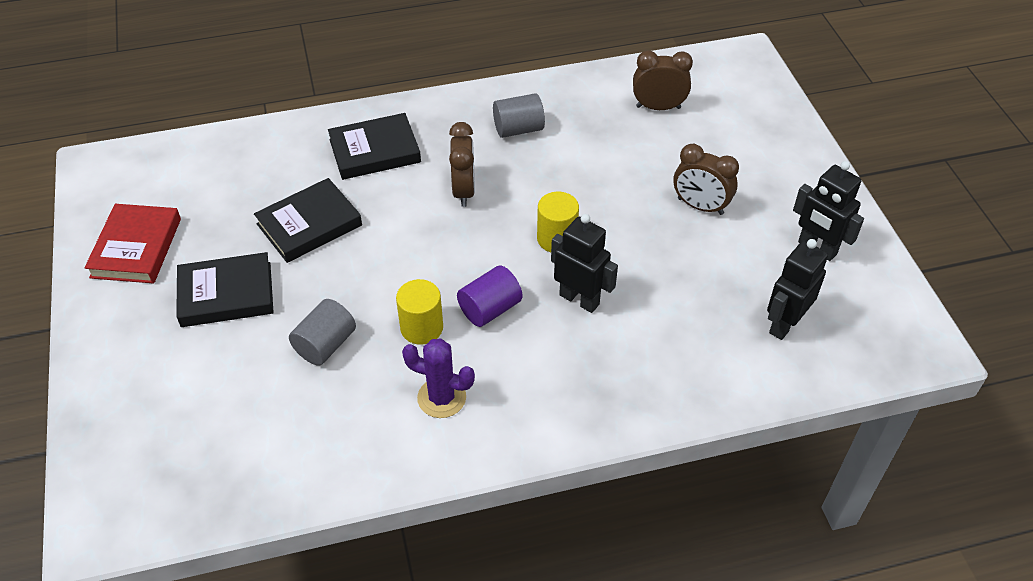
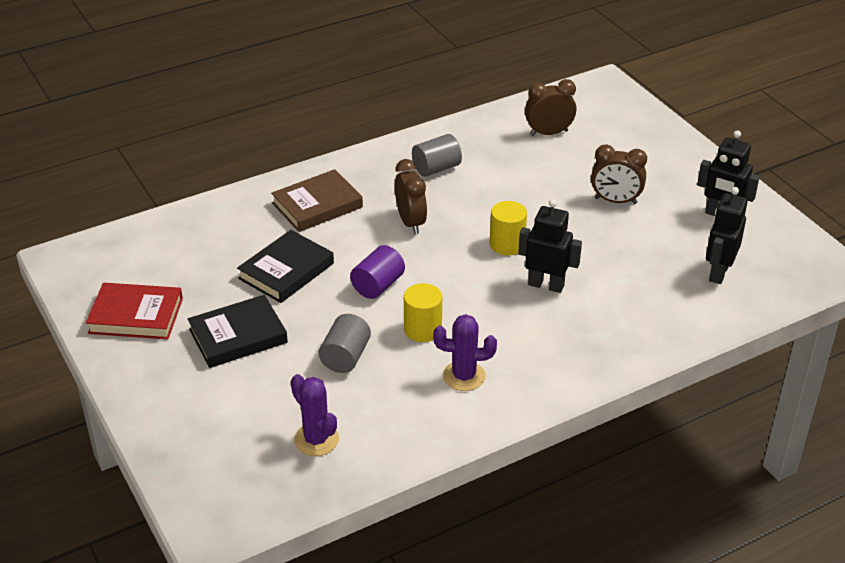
camera: 15 degrees left, 10 degrees down
red book [84,204,181,284] -> red book turned 75 degrees counterclockwise [86,283,183,340]
black book [328,113,421,180] -> brown book [271,169,363,232]
purple cylinder [457,265,523,327] -> purple cylinder moved to [350,245,405,299]
none -> purple cactus [291,374,339,456]

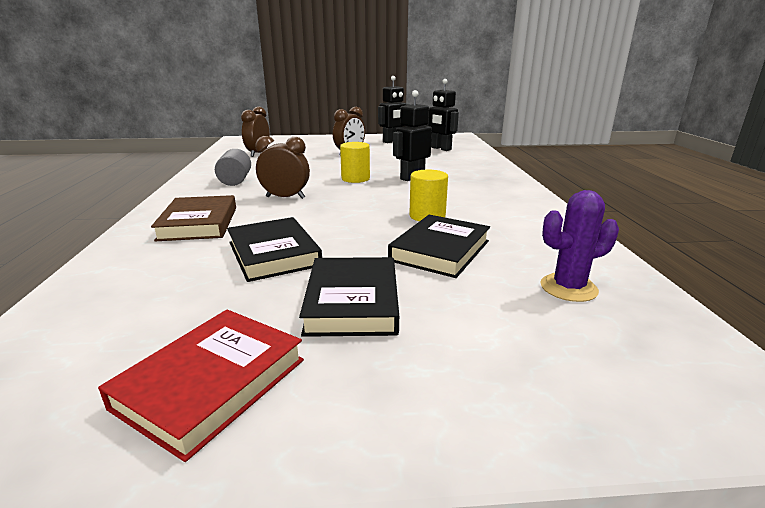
camera: 65 degrees left, 15 degrees down
grey cylinder [319,314,371,373] -> black book [388,215,490,278]
purple cylinder [350,245,405,299] -> none
purple cactus [433,314,497,391] -> none

